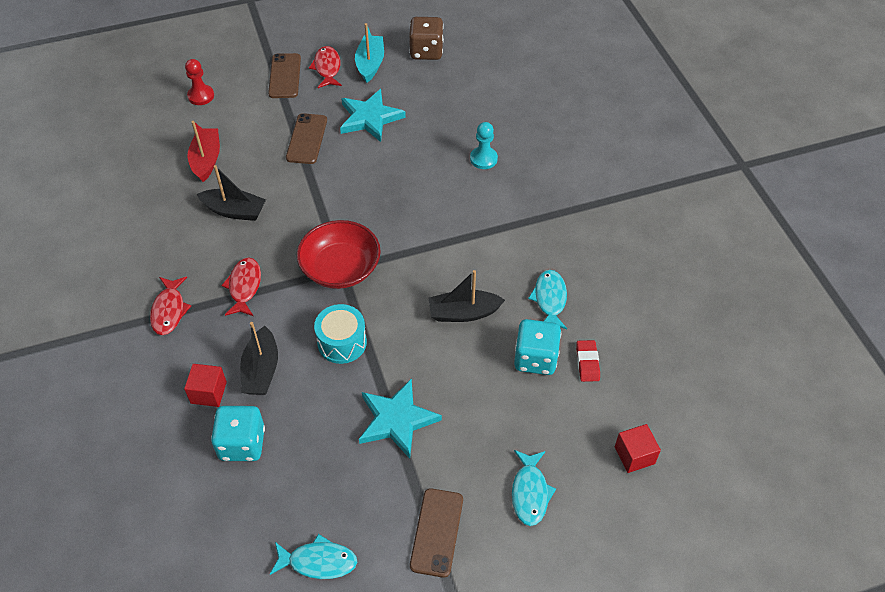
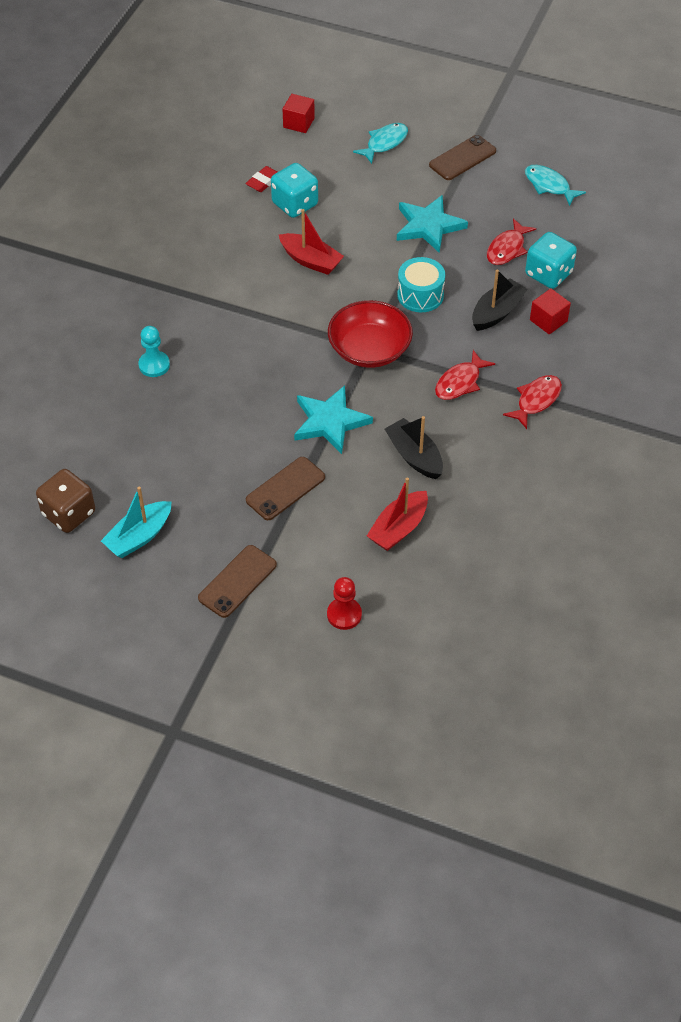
camera: 140 degrees left, 0 degrees up
red fish [309,46,342,88] -> red fish moved to [487,218,536,265]
turquoise star [340,89,406,142] -> turquoise star moved to [294,385,373,454]
black boat [429,270,505,322] -> red boat [279,209,344,275]
turquoise fish [528,270,567,329] -> none

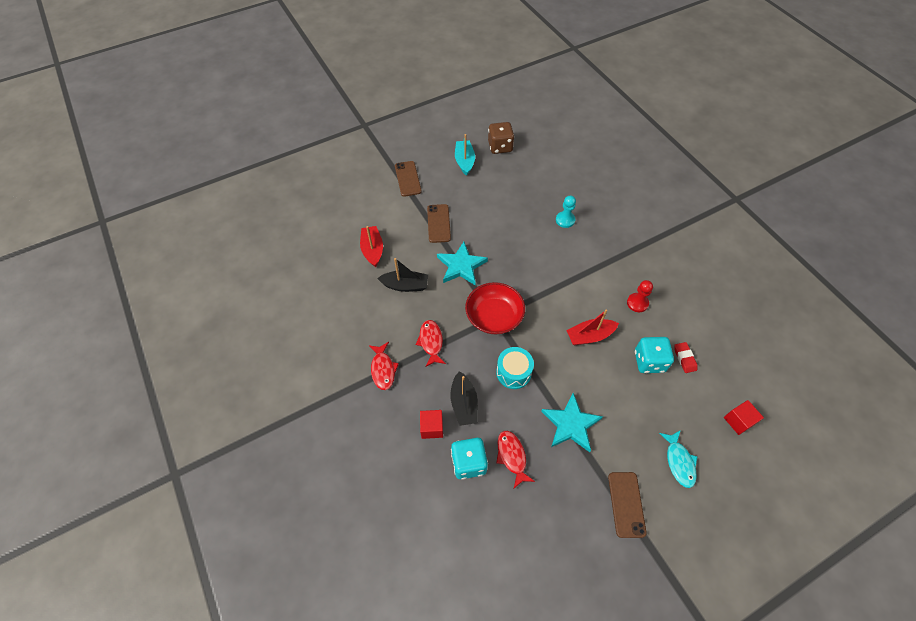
camera: 130 degrees right, 5 degrees up
red pawn [327,577,362,630] -> red pawn moved to [627,280,653,312]
turquoise fish [525,165,586,206] -> none

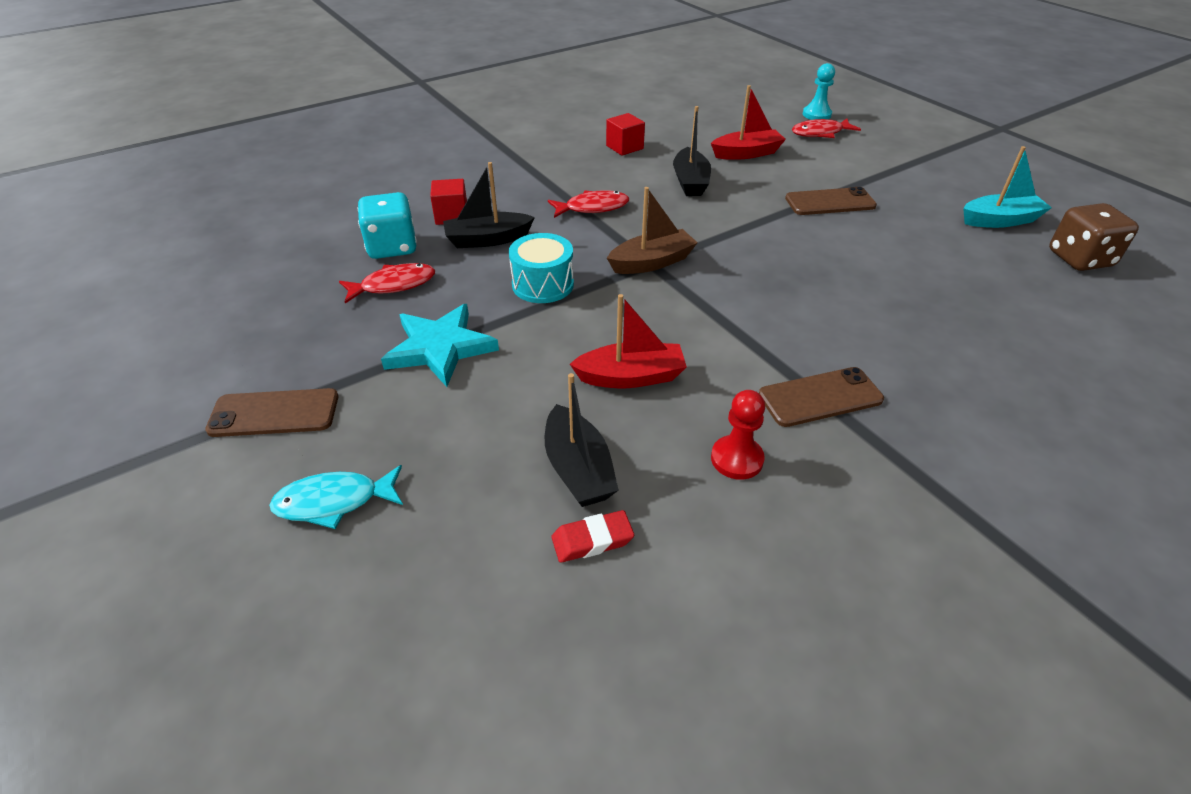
camera: 85 degrees right, 15 degrees down
red fish [369,342,399,390] -> red fish moved to [792,118,861,138]
brown phone [395,161,422,197] -> brown phone moved to [759,367,884,427]
turquoise star [437,242,488,285] -> none
red bowl [465,282,525,334] -> brown boat [607,187,697,274]
turquoise pawn [556,195,576,228] -> turquoise pawn moved to [803,63,835,120]
red boat [566,309,619,346] -> red boat turned 105 degrees clockwise [570,294,687,388]
turquoise dice [635,337,674,373] -> black boat [545,373,619,507]
red cube [724,400,764,435] -> red cube moved to [606,113,645,156]

